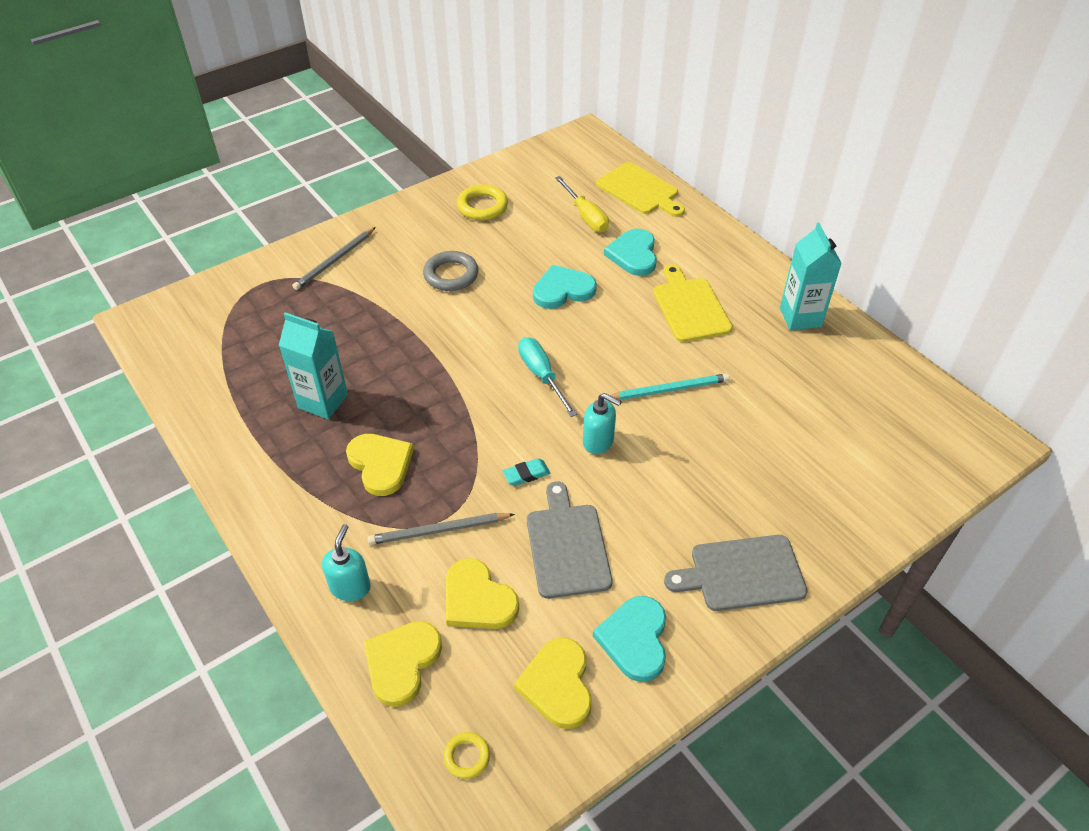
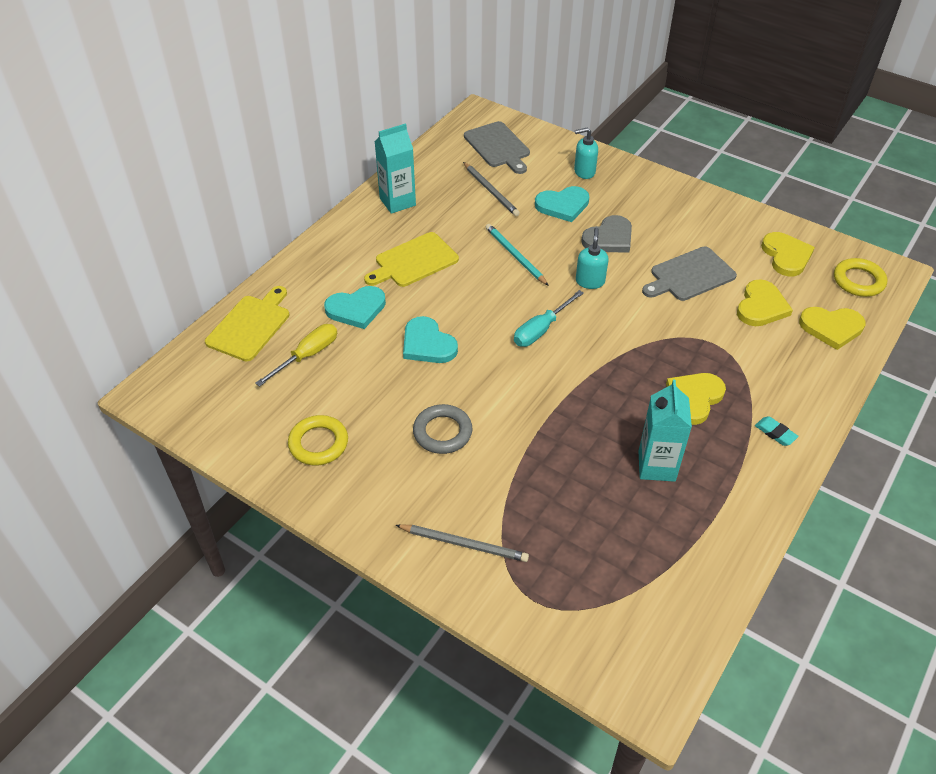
camera: 110 degrees left, 0 degrees up
turquoise soap dispenser [322,524,371,601] -> turquoise soap dispenser moved to [574,127,598,179]
grey pencil [367,513,515,545] -> grey pencil moved to [463,162,520,216]
yellow ring [443,732,490,779] -> yellow ring [834,258,887,297], size x1.78
turquoise eraser [503,458,550,486] -> turquoise eraser moved to [755,416,799,446]
yellow heart [514,637,592,729] -> yellow heart turned 75 degrees counterclockwise [761,232,815,276]
turquoise heart [593,596,666,682] -> turquoise heart moved to [535,186,589,222]
grey cutting board [664,535,808,611] -> grey cutting board moved to [464,121,530,174]
none -> grey heart [581,215,632,252]

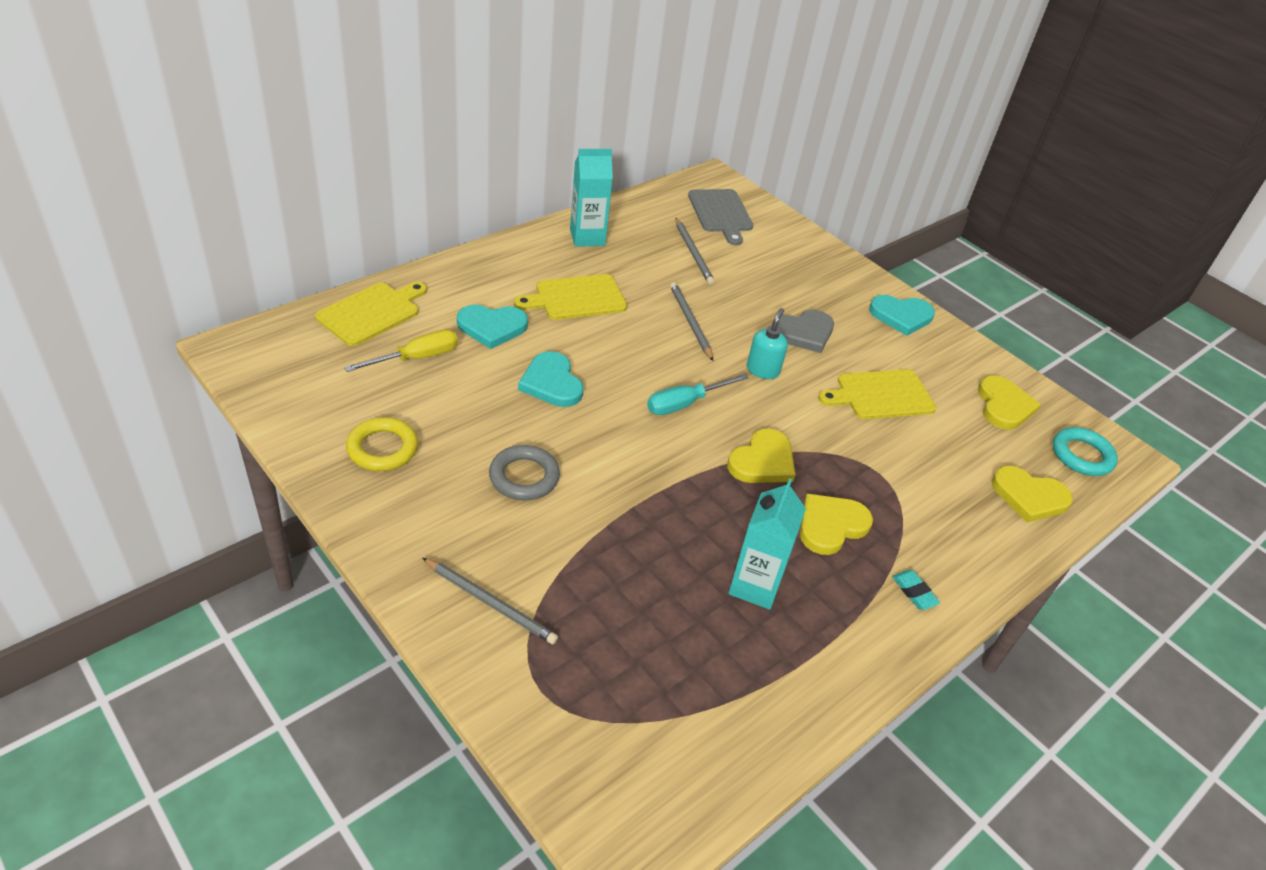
camera: 10 degrees right, 5 degrees down
turquoise pencil [486,224,549,286] -> grey pencil [670,282,713,361]
turquoise heart [535,186,589,222] -> turquoise heart moved to [869,295,935,336]
turquoise soap dispenser [574,127,598,179] -> none
grey cutting board [642,247,737,301] -> yellow cutting board [818,369,936,419]
yellow heart [737,279,793,326] -> yellow heart moved to [727,428,795,483]
yellow ring [834,258,887,297] -> turquoise ring [1053,427,1118,476]

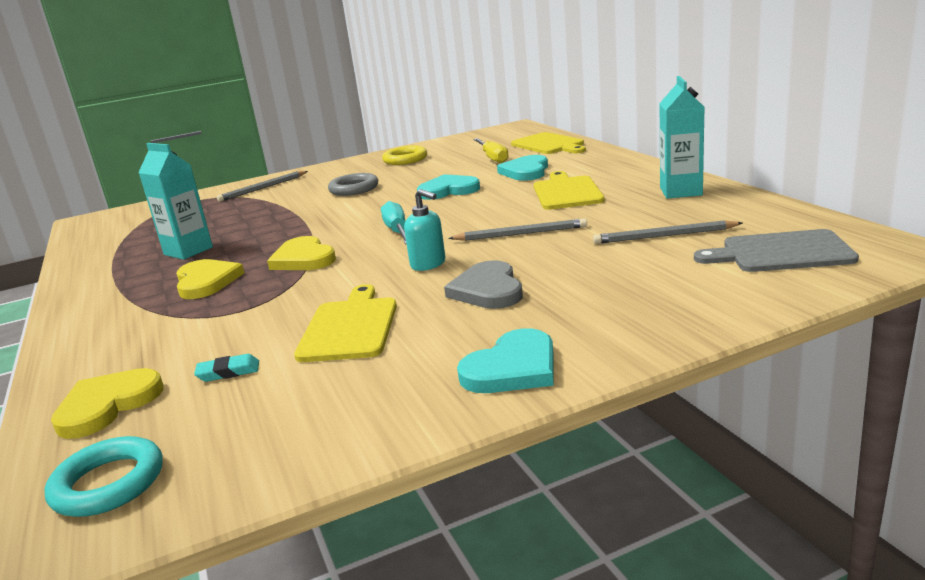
camera: 115 degrees right, 20 degrees down
turquoise heart [869,295,935,336] -> turquoise heart turned 150 degrees counterclockwise [457,328,553,393]
turquoise eraser [892,570,940,610] -> turquoise eraser moved to [194,354,259,382]
yellow heart [978,375,1041,430] -> none

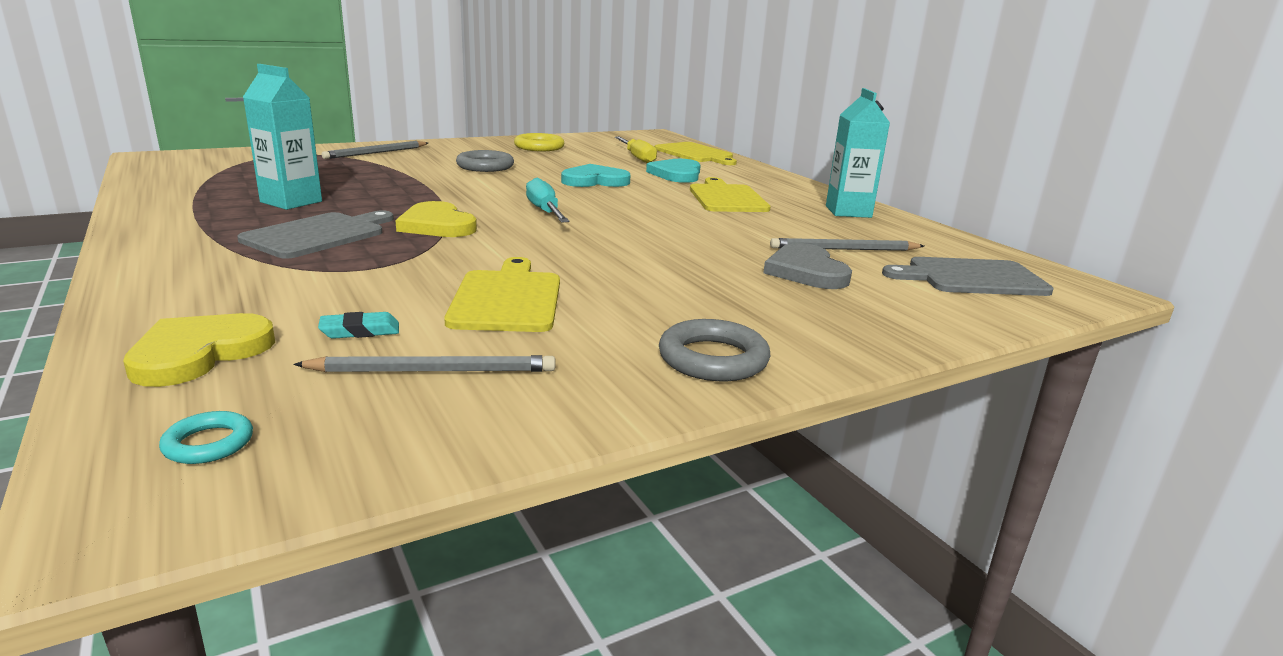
camera: 10 degrees left, 0 degrees up
turquoise ring [44,436,163,517] -> turquoise ring [159,411,253,464], size x0.56
yellow heart [176,259,244,299] -> grey cutting board [237,210,394,259]
turquoise soap dispenser [404,189,445,271] -> none
grey heart [444,260,523,309] -> grey heart moved to [763,243,852,289]
grey pencil [448,218,587,241] -> grey pencil moved to [293,355,555,372]
turquoise heart [457,328,553,393] -> grey ring [659,319,771,381]

